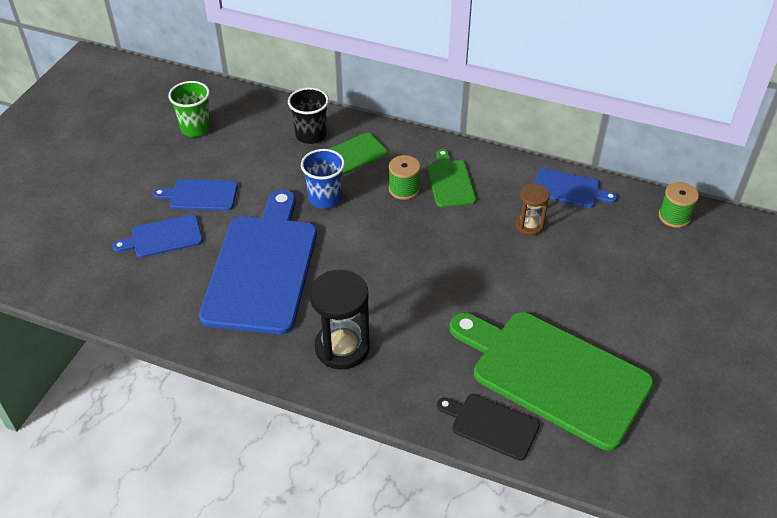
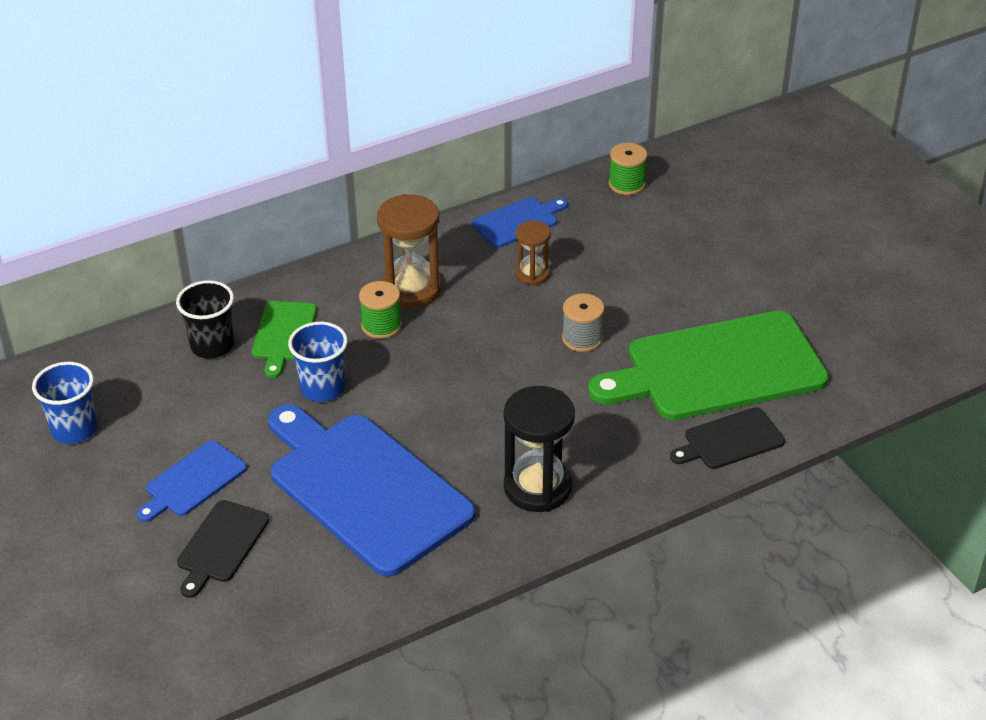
camera: 50 degrees left, 5 degrees down
blue cutting board [112,214,203,258] -> black cutting board [177,500,269,598]
green cup [168,81,211,137] -> blue cup [32,362,97,444]
green cutting board [427,149,476,208] -> brown hourglass [377,194,442,308]
none -> grey spool [562,293,604,352]

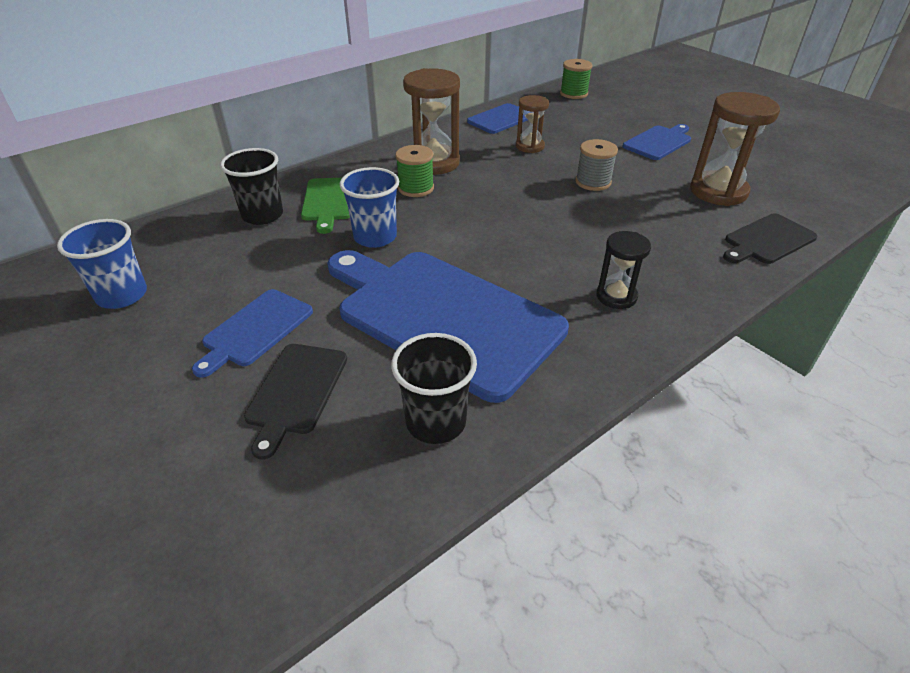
camera: 10 degrees left, 0 degrees up
black hourglass [504,386,575,512] -> black hourglass [596,231,651,309], size x0.58
green cutting board [588,311,829,420] -> brown hourglass [690,92,780,206]
none -> black cup [391,333,477,444]
none -> blue cutting board [623,124,691,160]

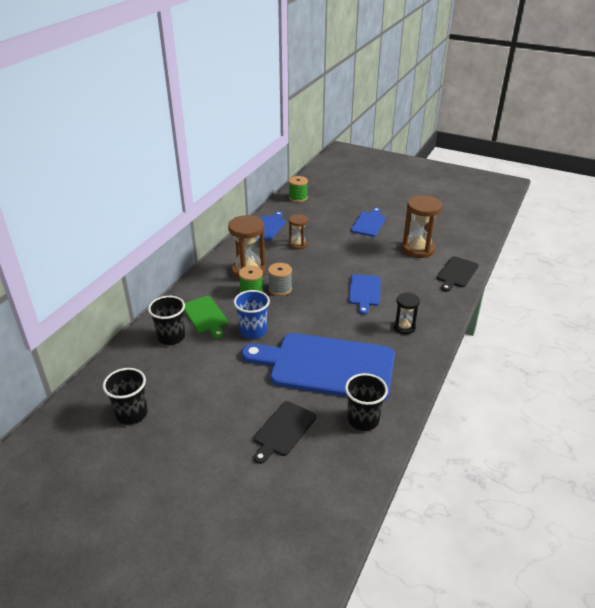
camera: 25 degrees left, 5 degrees down
blue cup [57,219,147,309] -> black cup [103,368,148,425]
blue cutting board [192,289,313,378] -> blue cutting board moved to [349,274,381,315]
black cutting board [244,344,347,459] -> black cutting board turned 45 degrees clockwise [254,401,316,464]
grey spool [575,139,618,191] -> grey spool moved to [268,263,292,296]

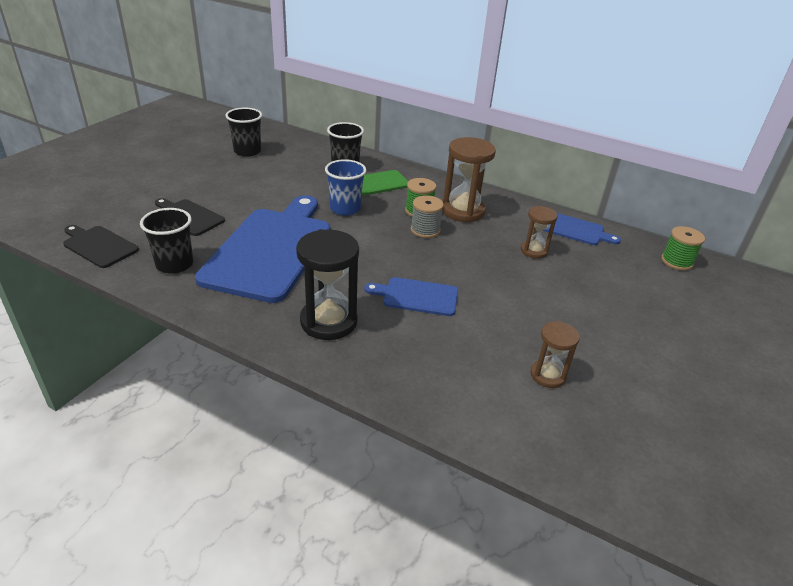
camera: 90 degrees right, 0 degrees up
blue cutting board [351,207,386,237] -> none
black hourglass [393,292,420,334] -> black hourglass [296,229,359,340], size x1.72
brown hourglass [402,195,442,258] -> brown hourglass [531,321,580,388], size x0.58
black cutting board [437,256,479,292] -> black cutting board moved to [63,225,139,268]

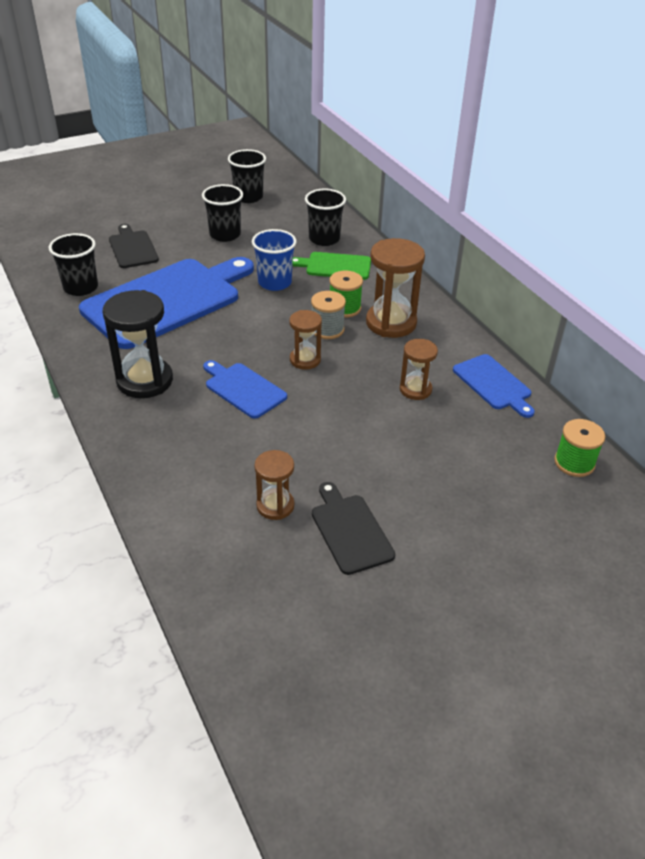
camera: 35 degrees right, 5 degrees up
black cutting board [63,225,139,268] -> black cutting board moved to [312,482,395,575]
none -> black cup [202,184,243,242]
none -> brown hourglass [289,310,322,370]

